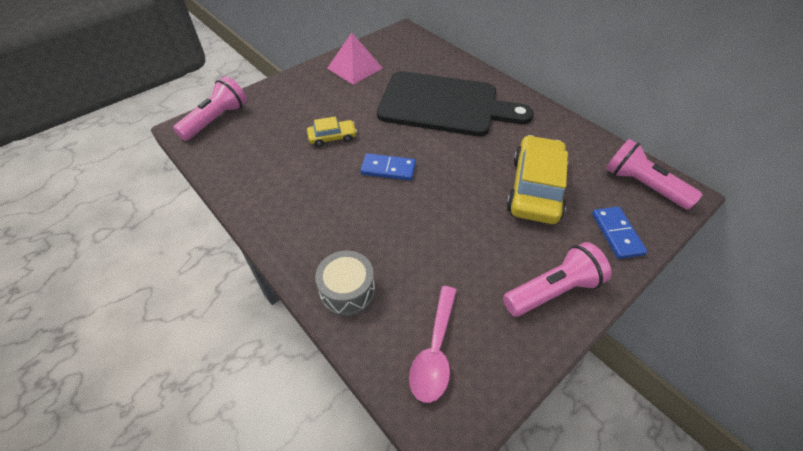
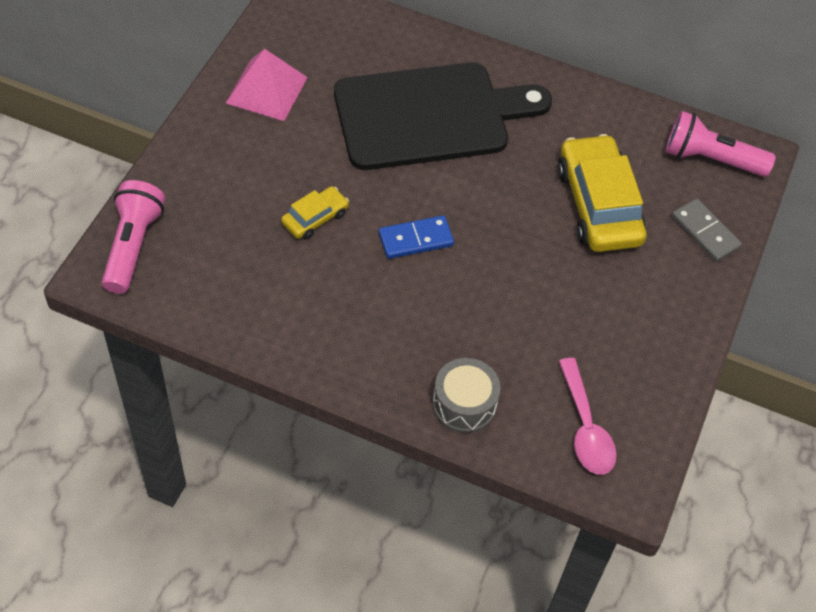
camera: 30 degrees left, 5 degrees up
pink flashlight [503,242,611,317] -> none
blue domino [592,207,647,259] -> grey domino [672,199,742,262]

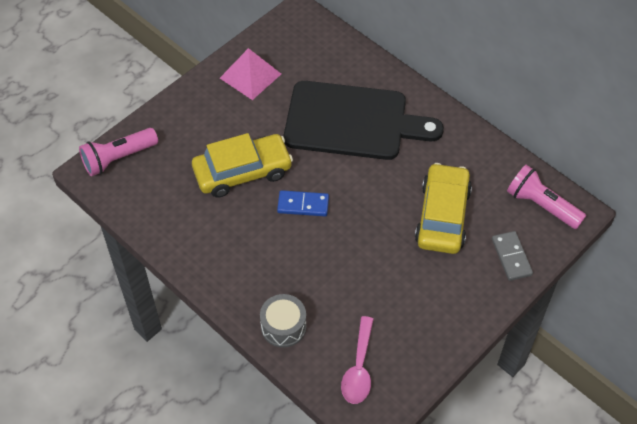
camera: 25 degrees right, 0 degrees up
pink flashlight [102,180,165,294] -> pink flashlight turned 150 degrees counterclockwise [79,128,158,176]
yellow car [281,186,349,240] -> yellow car [192,133,293,198], size x2.00

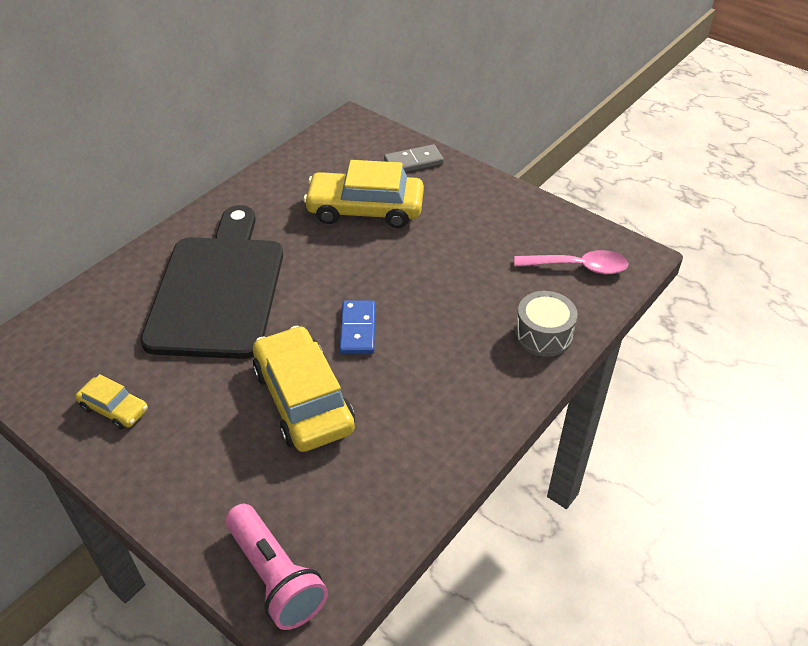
camera: 95 degrees left, 10 degrees down
pink pyramid [220,48,281,100] -> yellow car [75,374,148,430]
pink flashlight [507,165,586,229] -> none

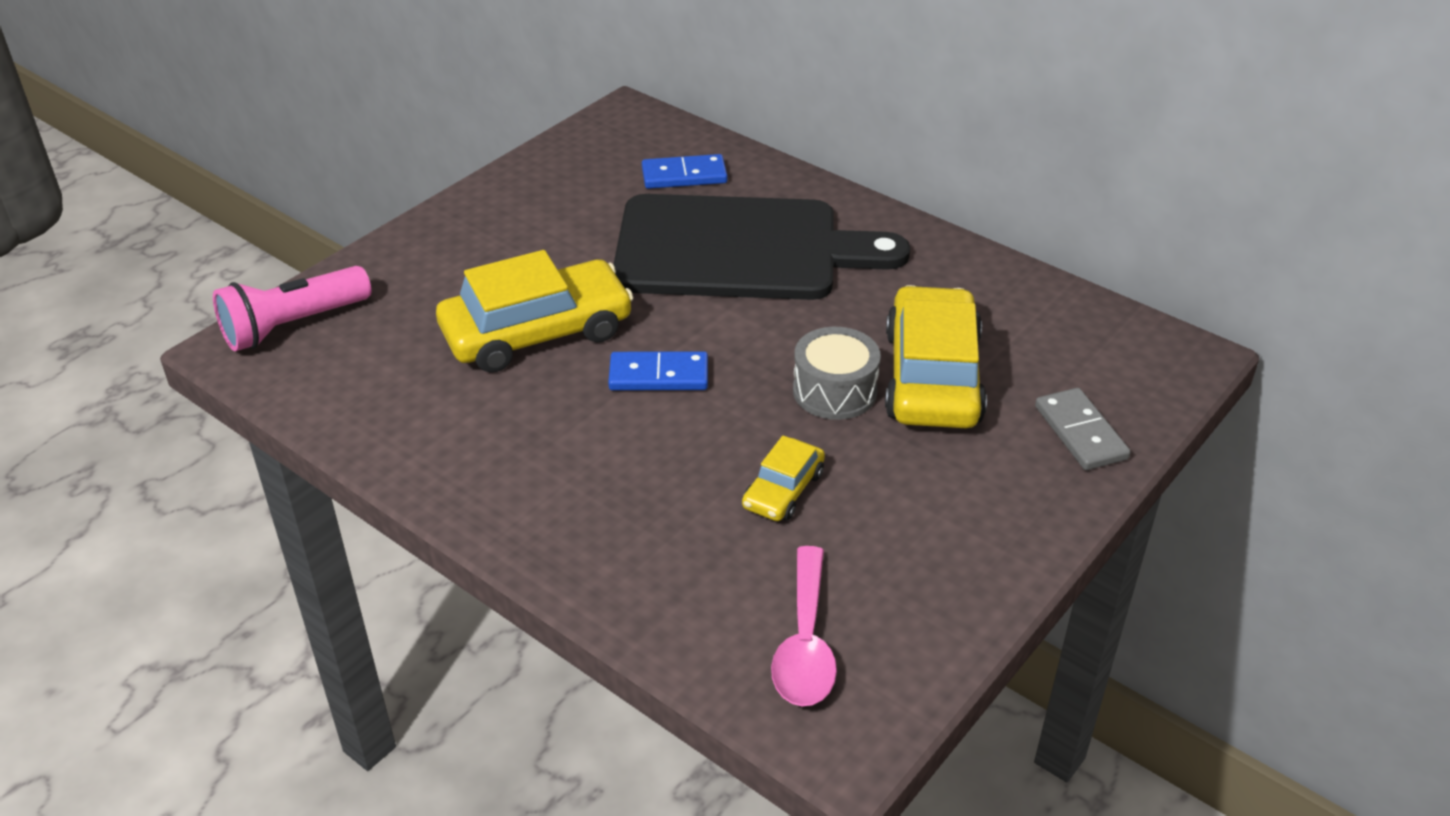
camera: 90 degrees right, 5 degrees down
yellow car [75,374,148,430] -> yellow car moved to [742,435,825,521]
grey drum [515,291,578,357] -> grey drum moved to [793,327,881,420]
none -> blue domino [642,154,728,189]

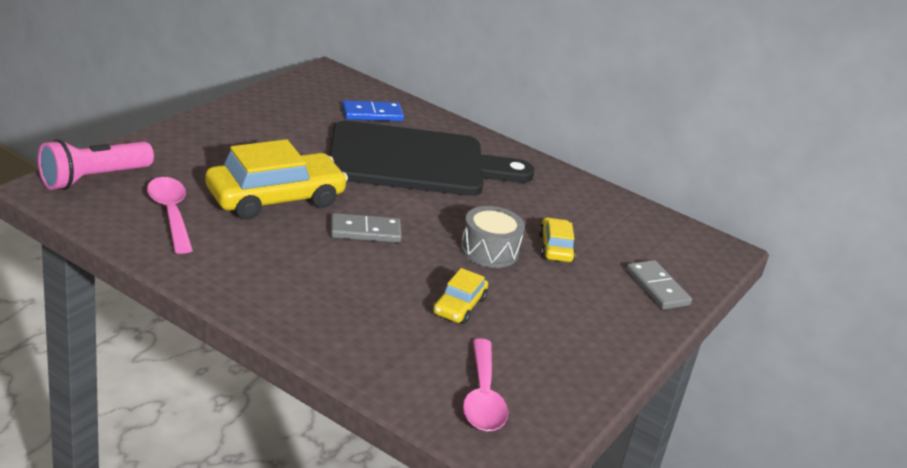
camera: 10 degrees left, 10 degrees down
blue domino [608,351,708,390] -> grey domino [331,213,402,243]
yellow car [885,285,987,428] -> yellow car [539,217,576,262], size x0.50
none -> pink spoon [147,177,193,254]

